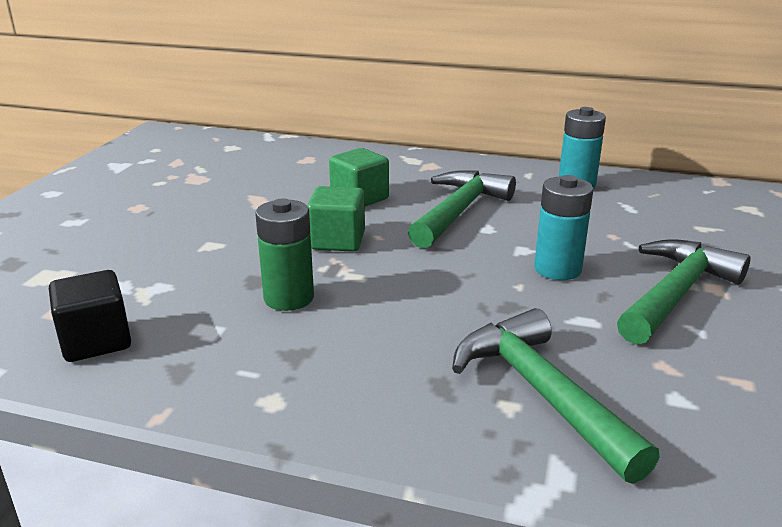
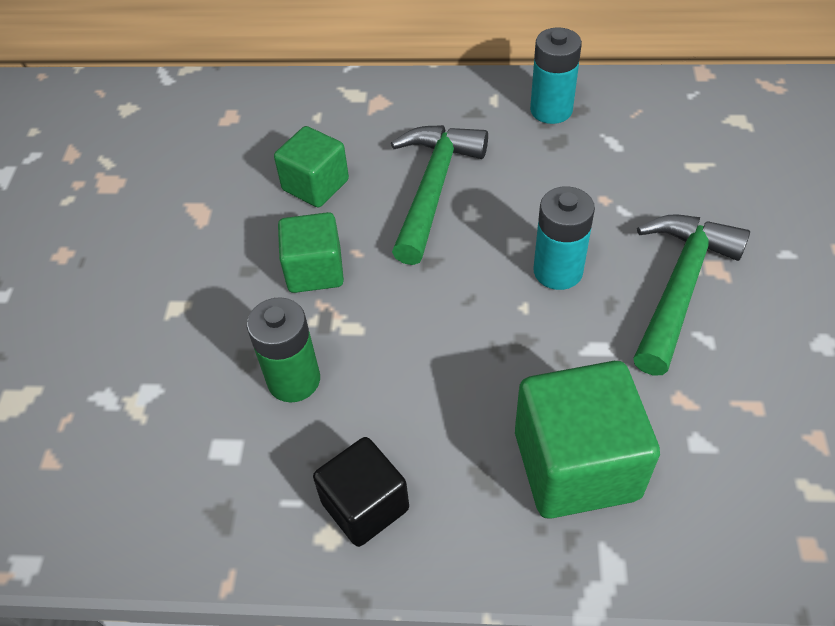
camera: 10 degrees left, 25 degrees up
black cube [49,270,131,362] -> black cube moved to [313,437,409,547]
green hammer [452,308,660,484] -> green cube [515,361,660,519]

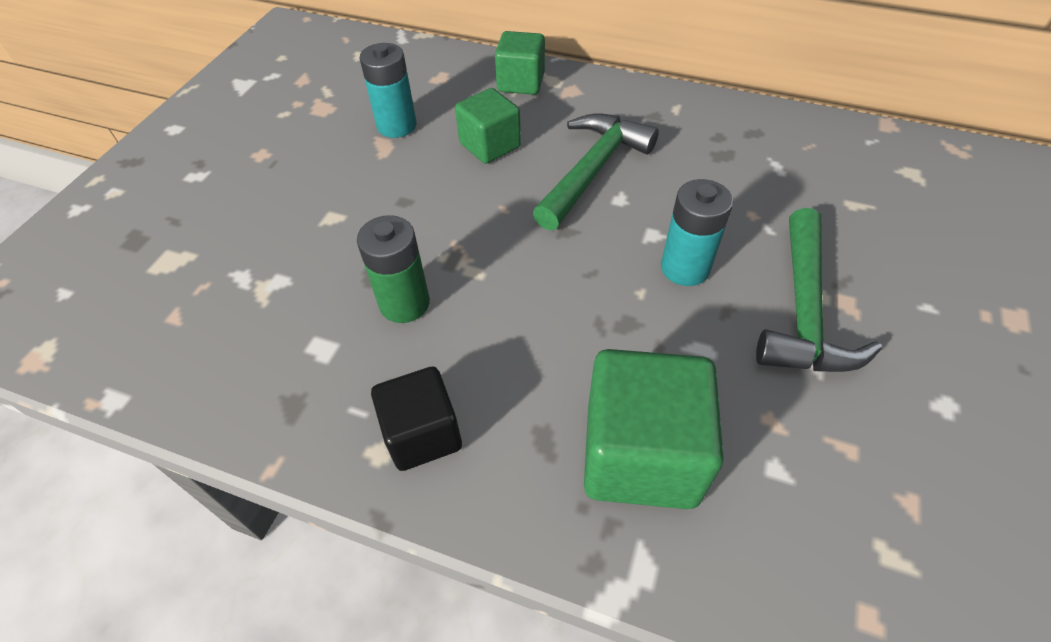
camera: 15 degrees right, 0 degrees up
green cube [278,212,344,293] -> green cube moved to [495,31,545,95]
turquoise battery [530,27,582,124] -> turquoise battery moved to [360,43,416,138]
green hammer [633,214,750,376] -> green hammer turned 150 degrees clockwise [756,208,882,372]

